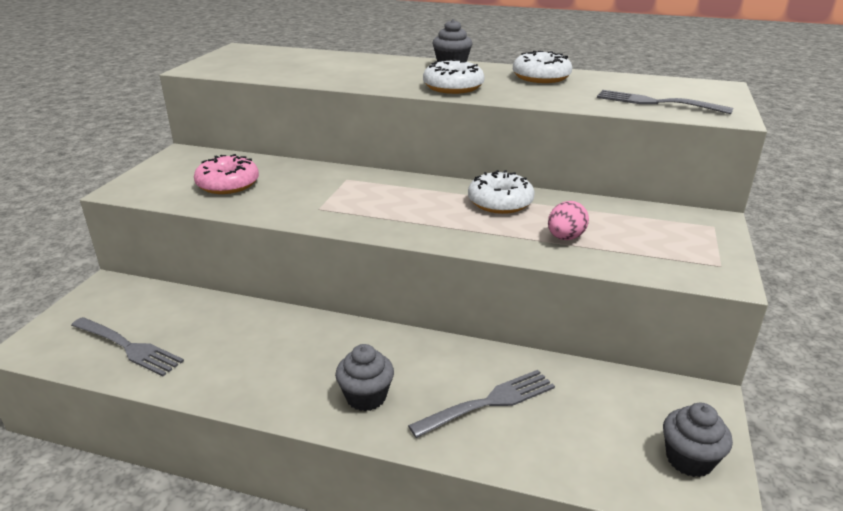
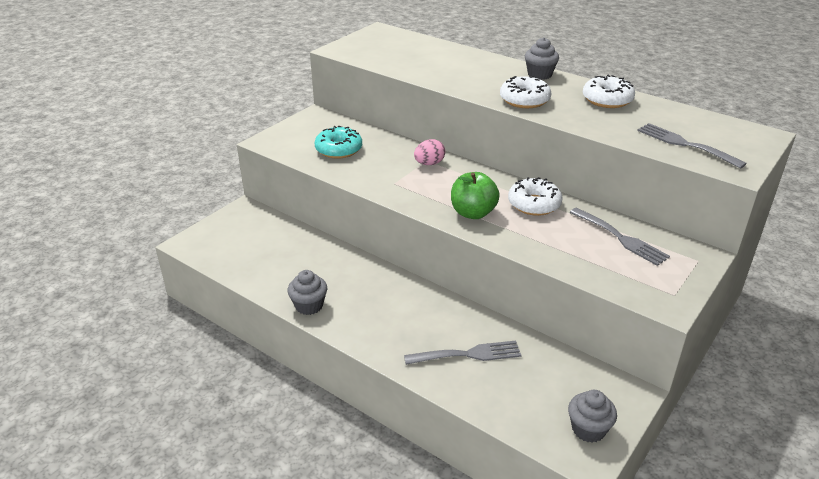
camera: 20 degrees right, 5 degrees up
grey fork [71,317,184,376] -> grey fork moved to [570,208,670,266]
pink donut [194,154,259,194] -> turquoise donut [315,126,362,159]
grey cupcake [335,344,394,411] -> grey cupcake moved to [287,270,327,315]
pink egg [548,201,589,240] -> pink egg moved to [414,139,445,165]
none -> green apple [451,172,500,219]

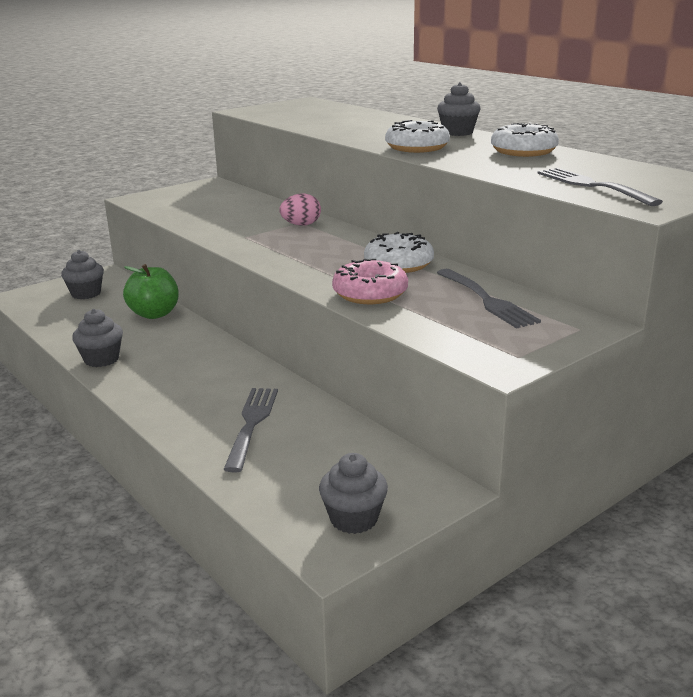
camera: 15 degrees right, 10 degrees down
turquoise donut [315,126,362,159] -> none
grey fork [404,341,521,365] -> grey fork turned 90 degrees counterclockwise [223,388,278,473]
green apple [451,172,500,219] -> green apple moved to [123,264,179,319]
none -> grey cupcake [61,250,104,299]
none -> pink donut [332,258,408,304]

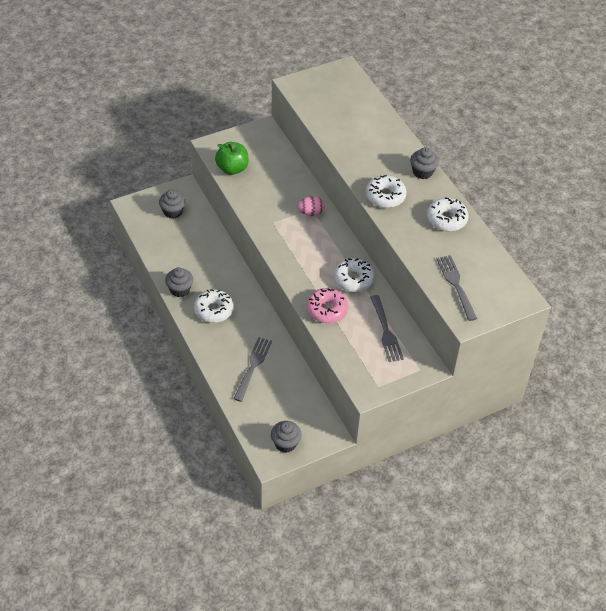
camera: 10 degrees right, 25 degrees up
green apple [123,264,179,319] -> green apple moved to [215,142,249,175]
none -> white donut [194,289,234,323]

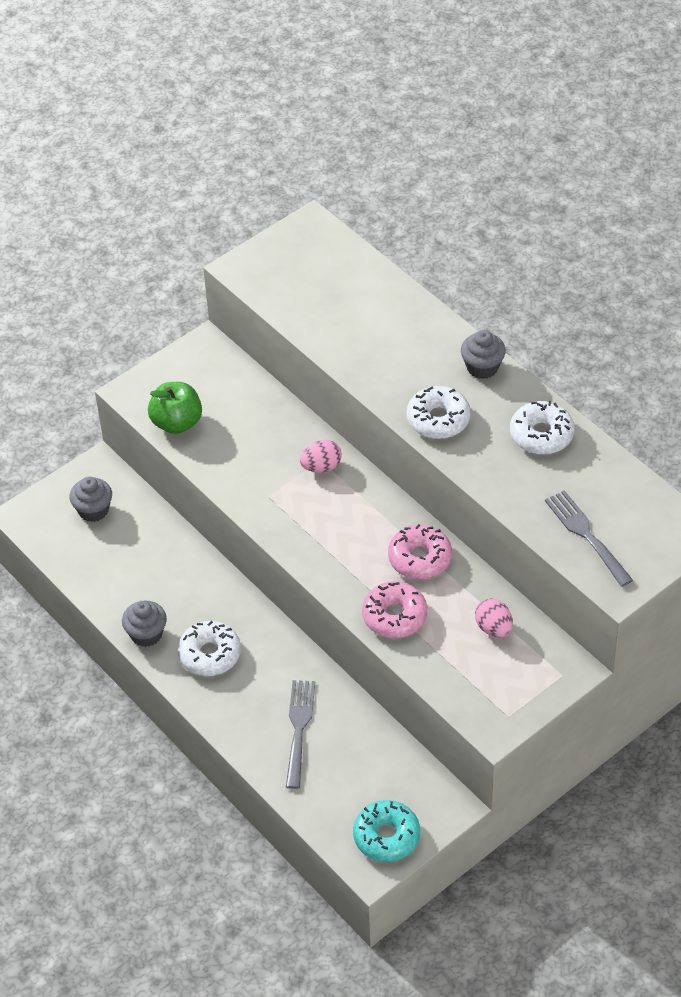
camera: 10 degrees left, 0 degrees up
grey cupcake [271,421,302,453] -> turquoise donut [353,800,420,862]
white donut [334,258,374,292] -> pink donut [388,524,452,579]
grey fork [370,295,404,362] -> pink egg [475,598,513,638]

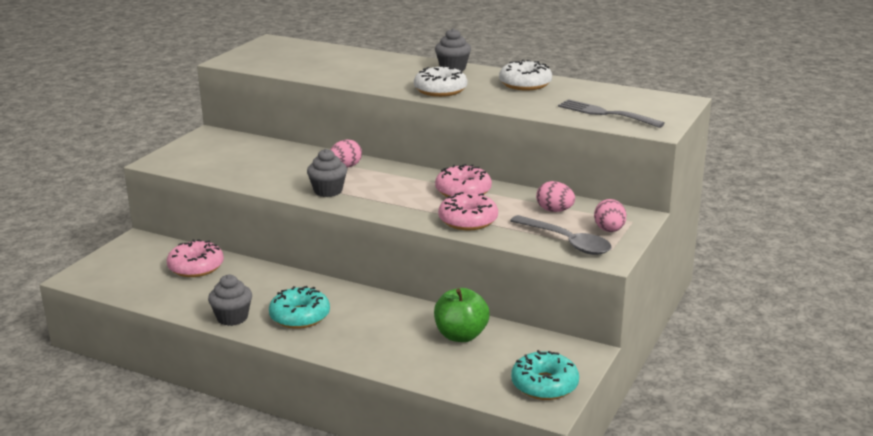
camera: 25 degrees left, 25 degrees down
grey cupcake [70,476,112,522] -> grey cupcake moved to [307,149,347,197]
green apple [148,382,202,434] -> green apple moved to [434,288,490,342]
white donut [178,621,241,676] -> turquoise donut [269,286,330,329]
grey fork [286,680,315,789] -> none
none -> pink donut [167,239,224,277]
none -> grey spoon [510,215,611,255]
none -> pink egg [594,199,626,232]

